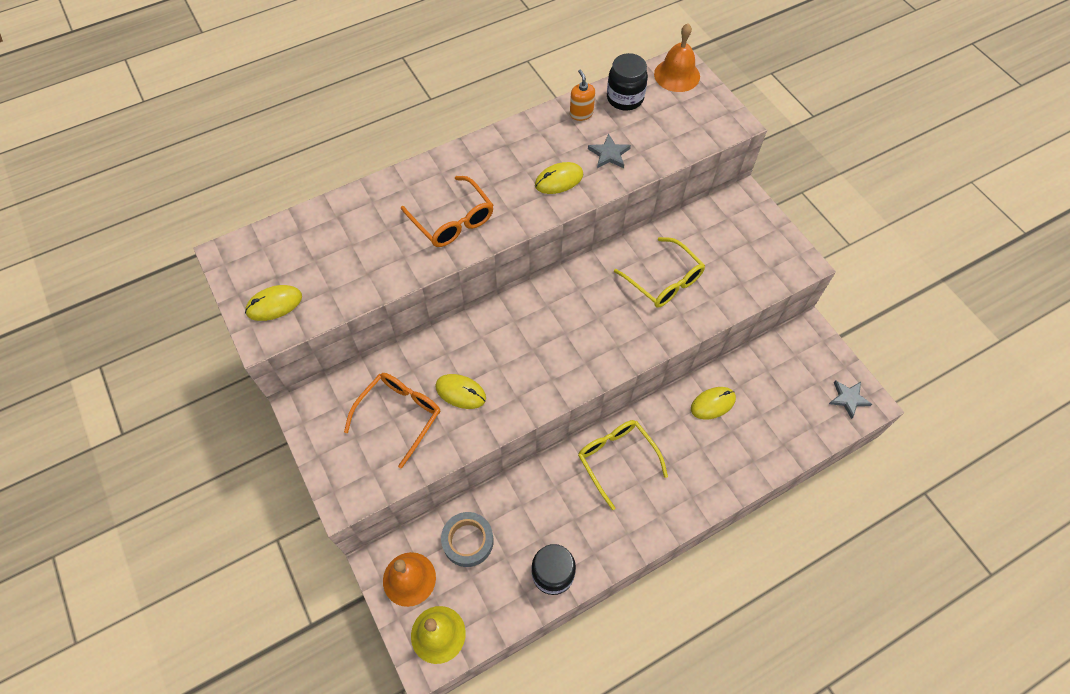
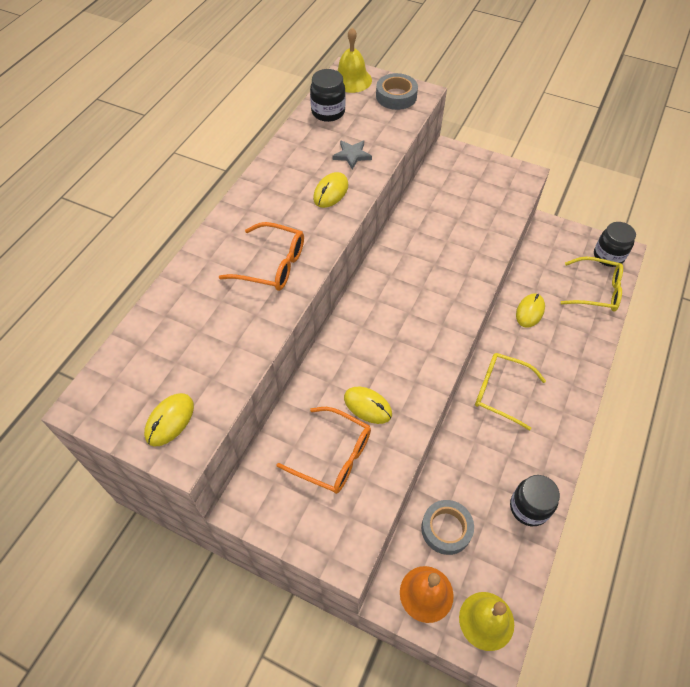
camera: 35 degrees left, 5 degrees down
orange glasses [344,373,440,469] -> orange glasses turned 120 degrees clockwise [277,407,371,494]
yellow mouse [435,374,486,409] -> yellow mouse turned 45 degrees clockwise [344,387,392,424]
orange soap dispenser [570,69,595,121] -> none
yellow glasses [614,237,705,308] -> yellow glasses moved to [560,257,623,312]
orange bell [654,23,700,92] -> yellow bell [337,27,372,93]
grey star [829,380,872,419] -> black jar [594,222,636,267]
none -> grey tape [376,73,418,110]

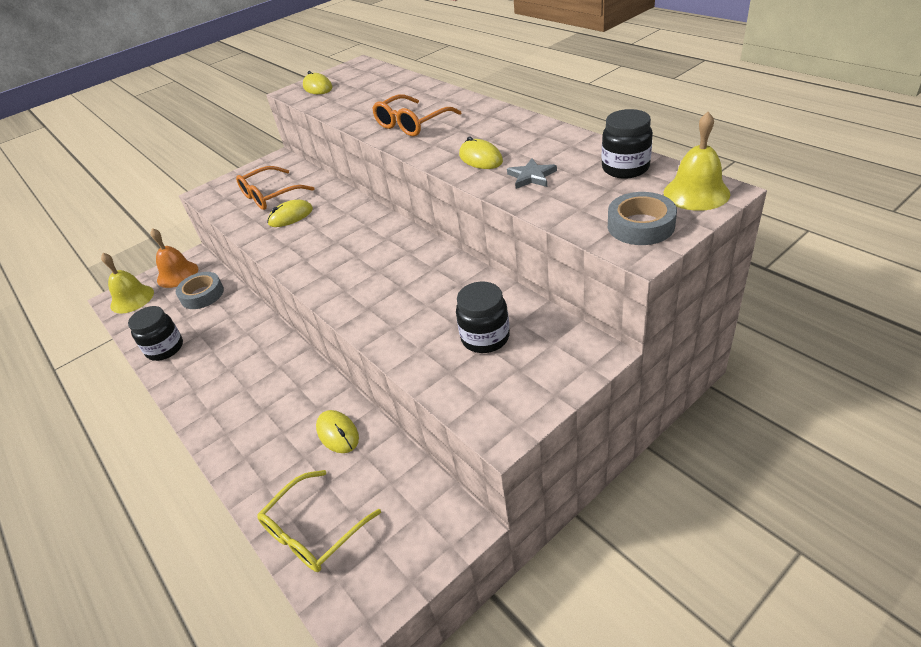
camera: 120 degrees right, 15 degrees down
yellow glasses [475,353,546,431] -> none
black jar [594,222,636,267] -> black jar moved to [456,282,510,353]

